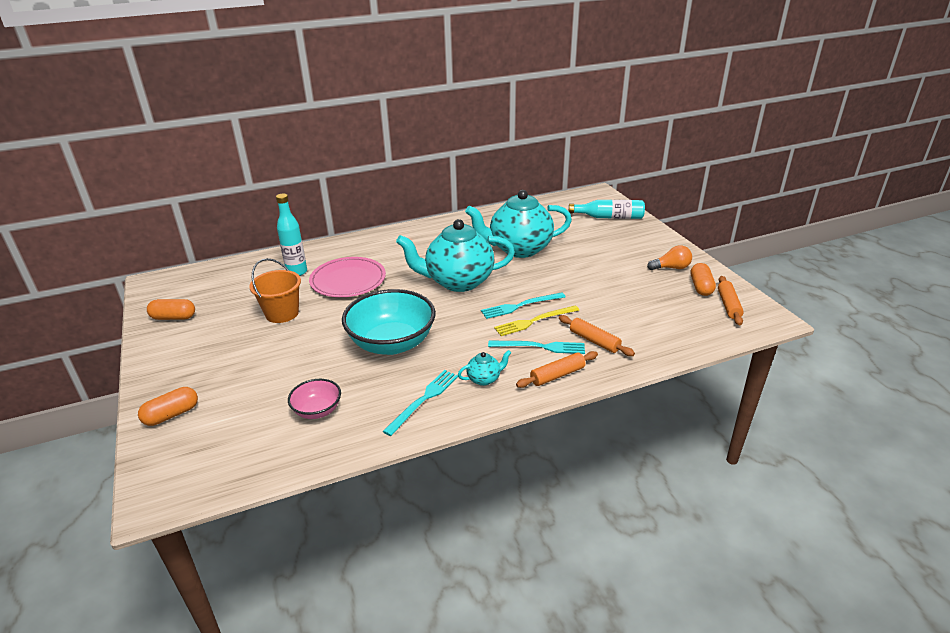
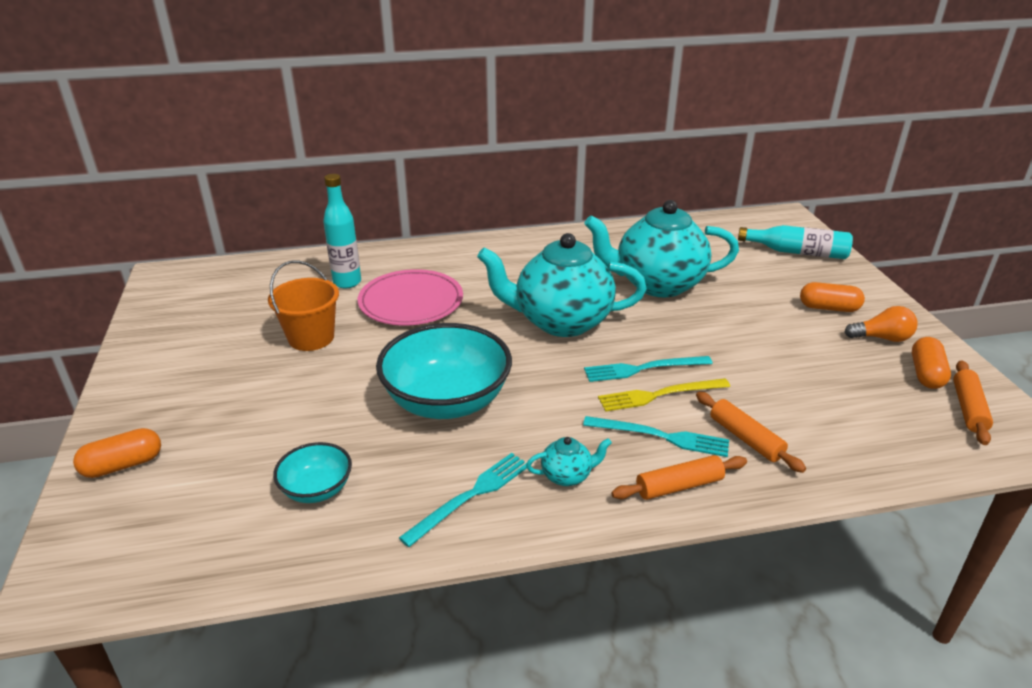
camera: 10 degrees right, 0 degrees up
orange capsule [147,299,195,320] -> orange capsule moved to [800,282,865,312]
pink bowl [288,379,341,419] -> turquoise bowl [273,442,352,503]

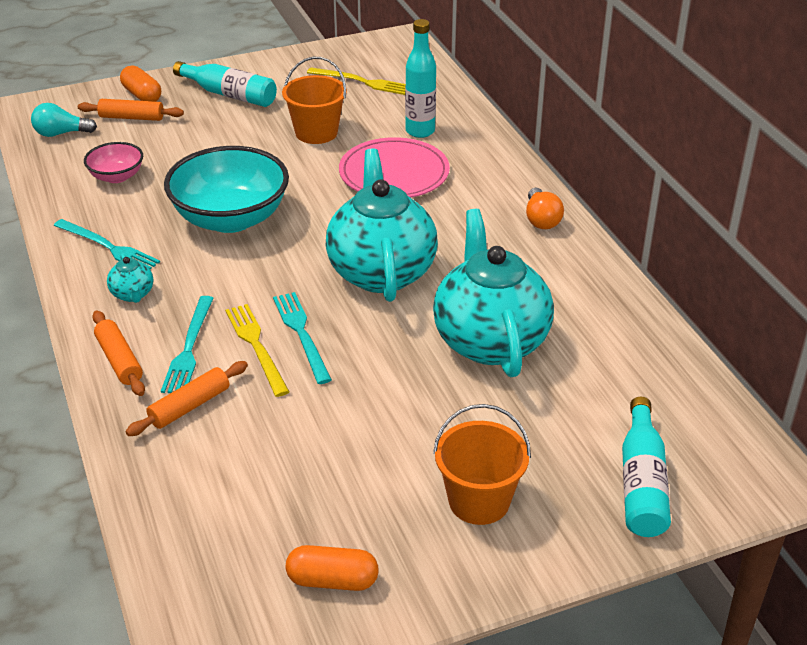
camera: 80 degrees right, 5 degrees up
turquoise bowl [273,442,352,503] -> pink bowl [84,142,143,183]
orange capsule [800,282,865,312] -> orange bucket [433,404,531,525]
orange light bulb [845,306,918,342] -> orange light bulb moved to [526,188,564,229]
orange rolling pin [953,360,993,445] -> orange rolling pin moved to [78,99,184,121]
none -> turquoise light bulb [31,103,97,137]
none -> turquoise bottle [173,61,277,107]
none -> yellow fork [307,67,406,95]

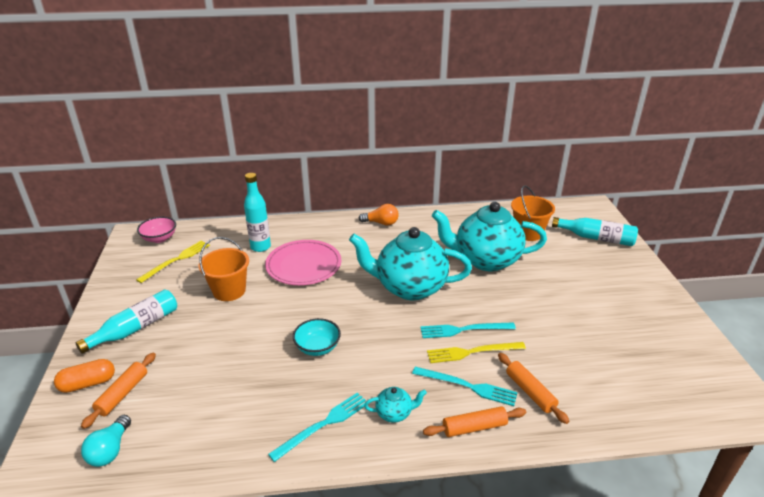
camera: 75 degrees left, 5 degrees down
pink bowl [84,142,143,183] -> pink bowl moved to [137,217,176,243]
turquoise bowl [164,146,289,233] -> turquoise bowl [293,318,341,356], size x0.50
orange capsule [286,545,379,591] -> none
orange bucket [433,404,531,525] -> orange bucket moved to [511,185,555,241]

